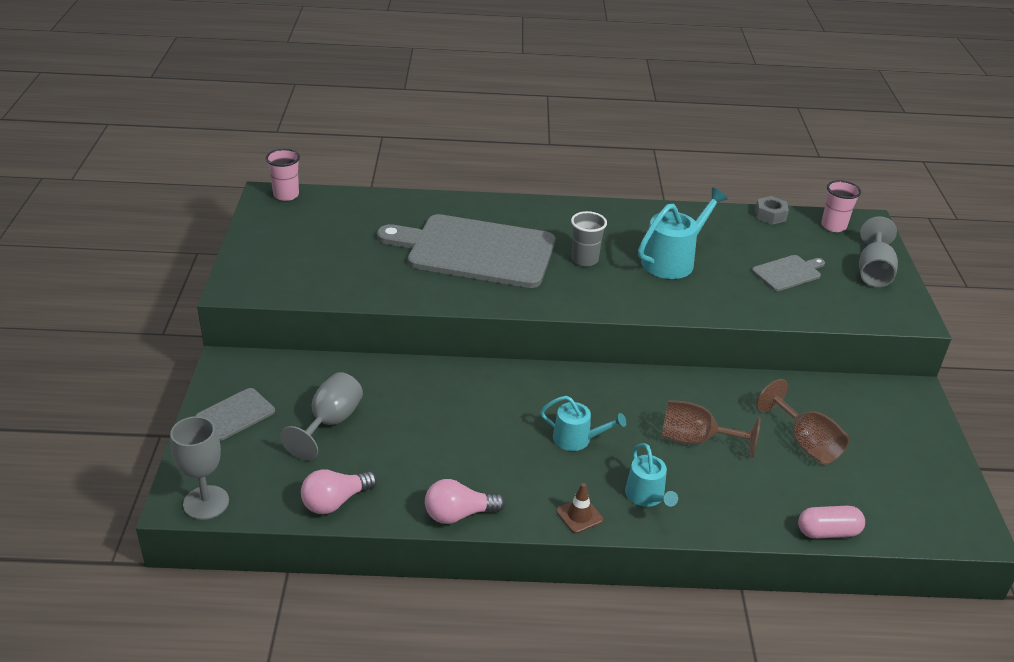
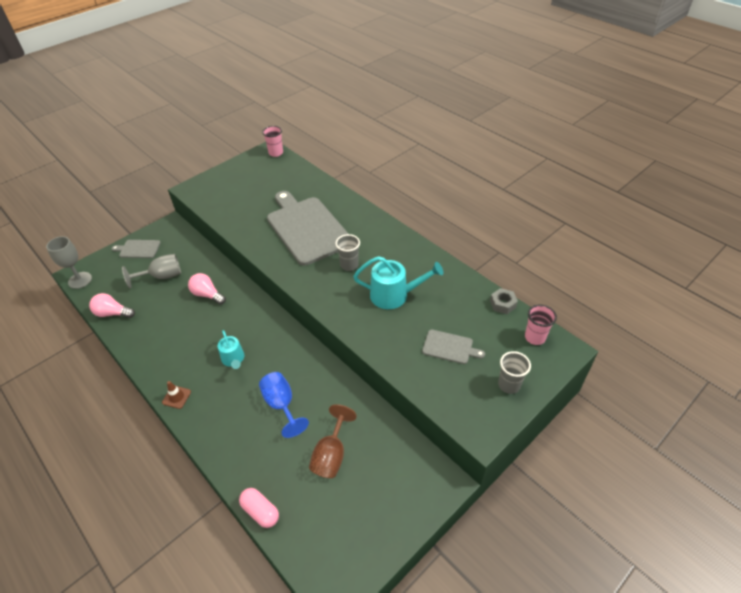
camera: 50 degrees right, 10 degrees up
pink light bulb [425,479,505,524] -> pink light bulb moved to [188,273,226,305]
turquoise watering can [625,443,678,507] -> none
brown goblet [661,400,761,458] -> blue goblet [259,372,309,438]
grey goblet [859,217,898,287] -> grey cup [498,351,531,394]

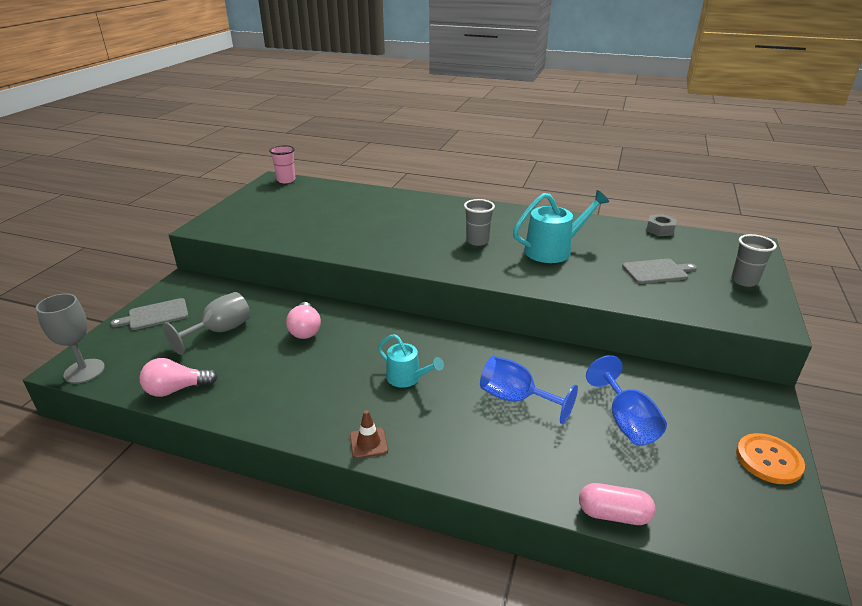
camera: 30 degrees left, 15 degrees down
pink light bulb [188,273,226,305] -> pink light bulb turned 105 degrees counterclockwise [286,302,321,339]
grey cutting board [267,191,349,266] -> none
brown goblet [309,404,357,478] -> blue goblet [586,355,667,446]
pink cup [525,305,557,345] -> none
none -> orange button [736,433,805,484]

